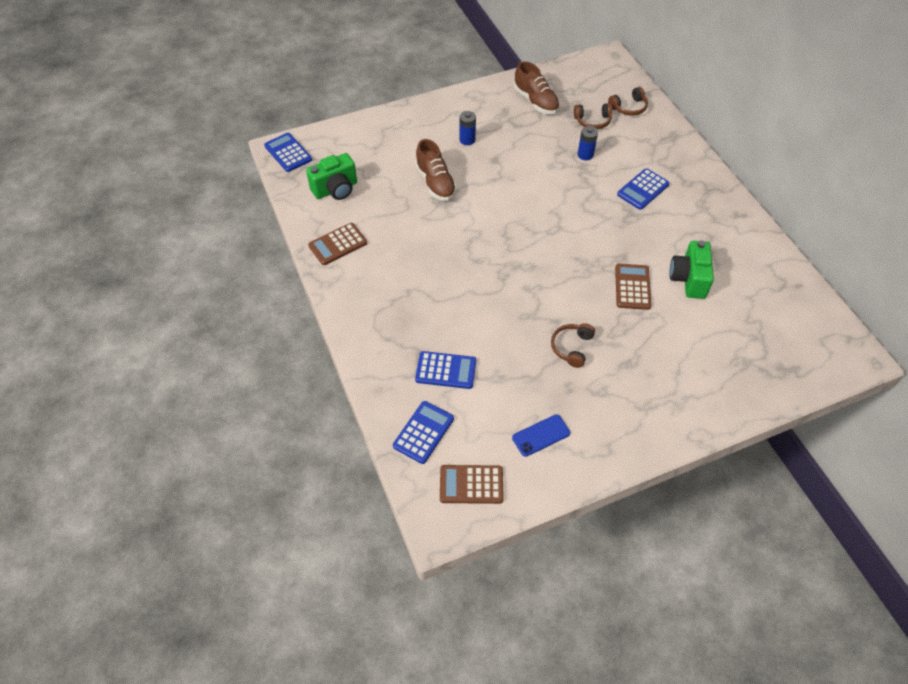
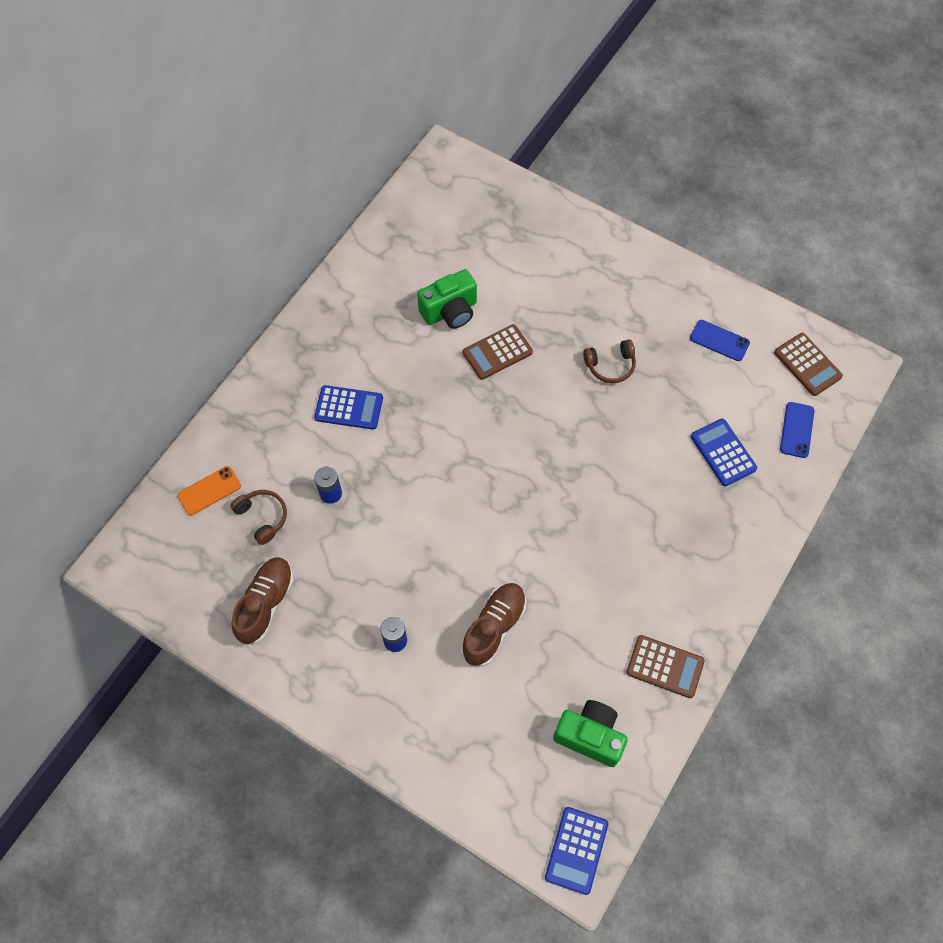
camera: 125 degrees left, 10 degrees up
blue calculator [393,401,454,464] -> blue phone [780,402,814,458]
brown headphones [608,87,648,116] -> orange phone [177,466,241,516]

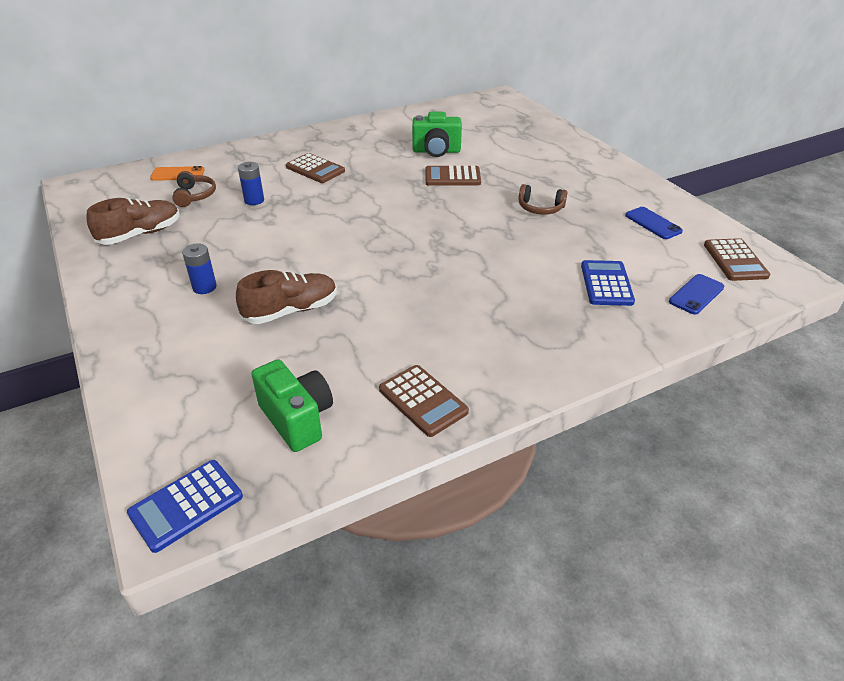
camera: 30 degrees right, 25 degrees down
blue calculator [314,385,383,430] -> brown calculator [286,153,345,183]

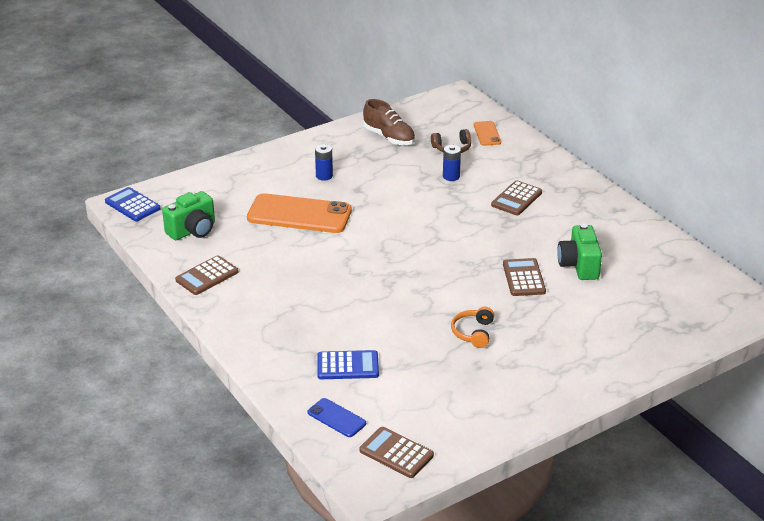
camera: 85 degrees right, 5 degrees down
brown shoe [236,270,337,324] -> orange phone [247,193,352,233]
brown headphones [519,184,567,215] -> orange headphones [451,307,494,348]
blue phone [625,207,683,239] -> none
brown calculator [704,238,770,281] -> brown calculator turned 45 degrees clockwise [359,427,434,478]

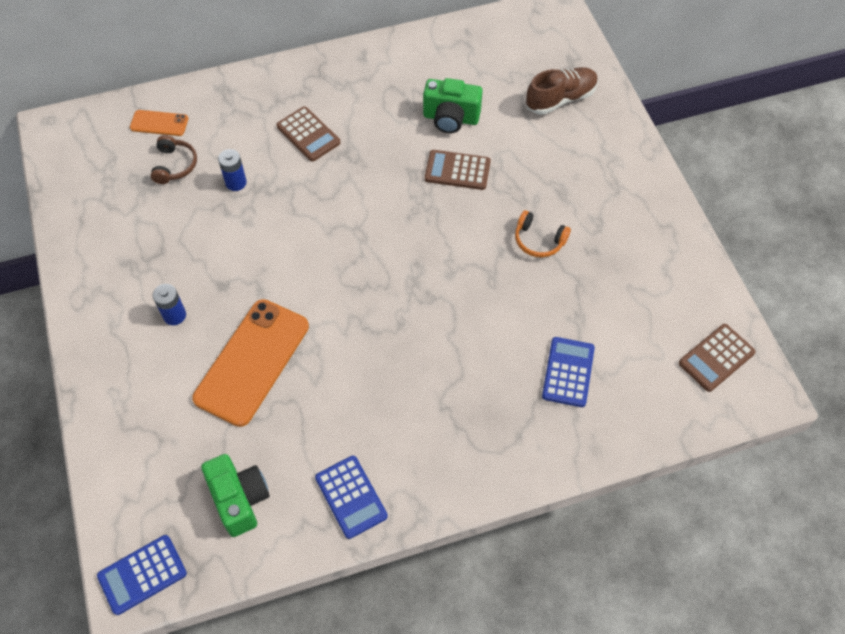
camera: 75 degrees left, 25 degrees up
brown calculator [175,255,238,295] -> blue calculator [315,456,388,539]
blue phone [308,398,366,437] -> none
brown shoe [363,99,415,145] -> brown shoe moved to [526,67,598,115]

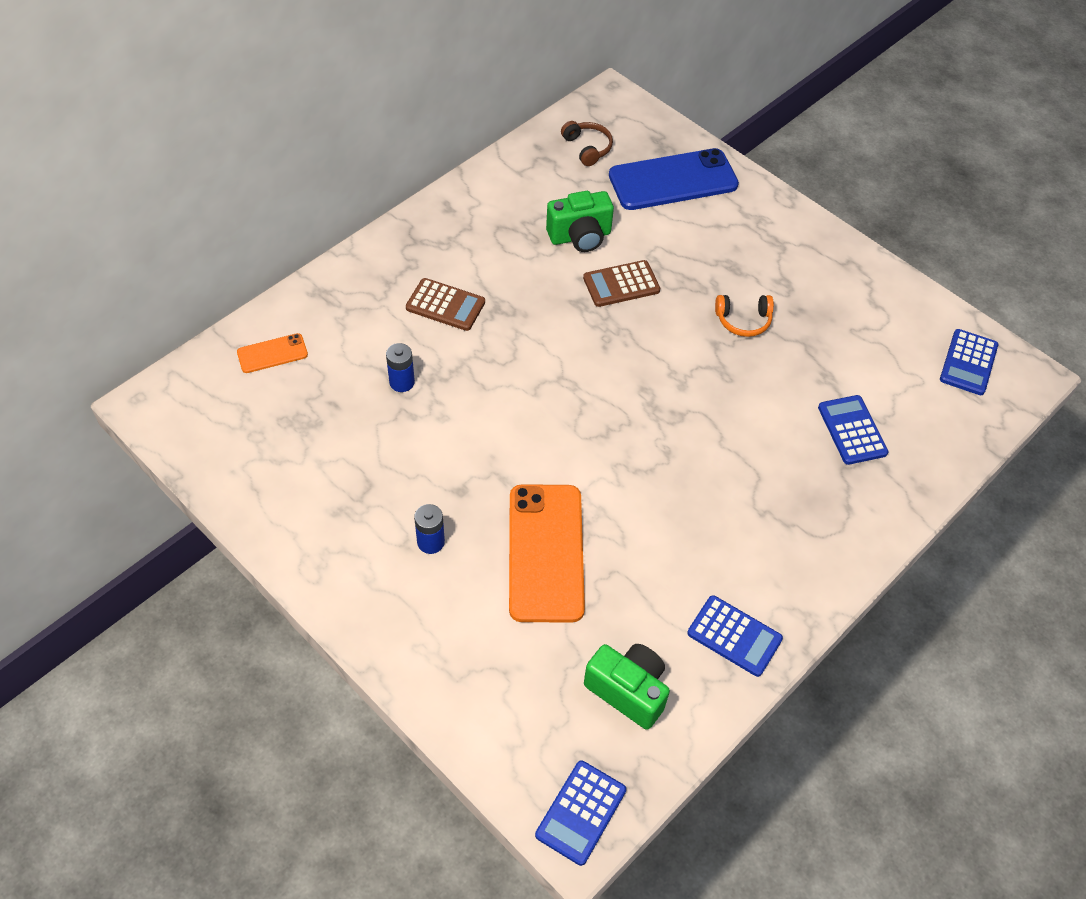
camera: 30 degrees left, 5 degrees down
brown headphones [151,135,197,184] -> brown headphones moved to [561,121,613,166]
brown shoe [526,67,598,115] -> blue phone [609,148,739,210]
brown calculator [679,324,756,392] -> blue calculator [940,329,998,395]

